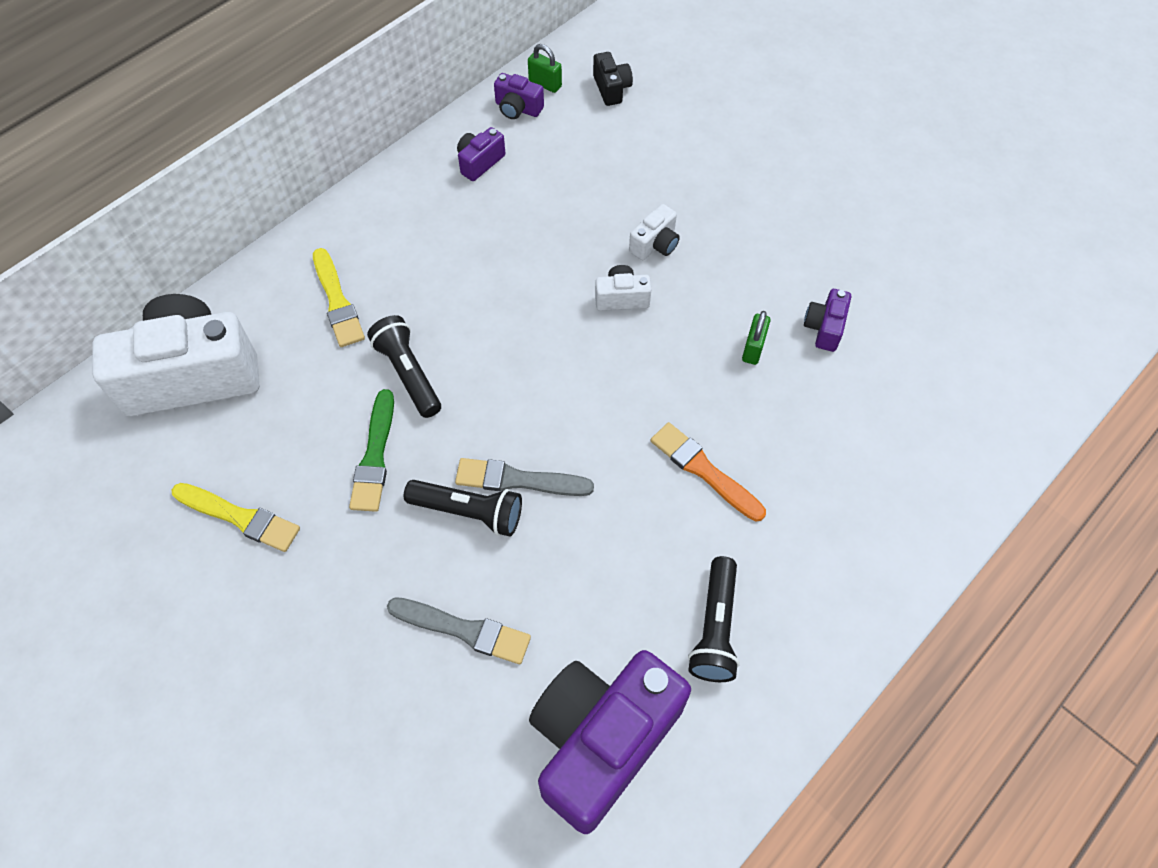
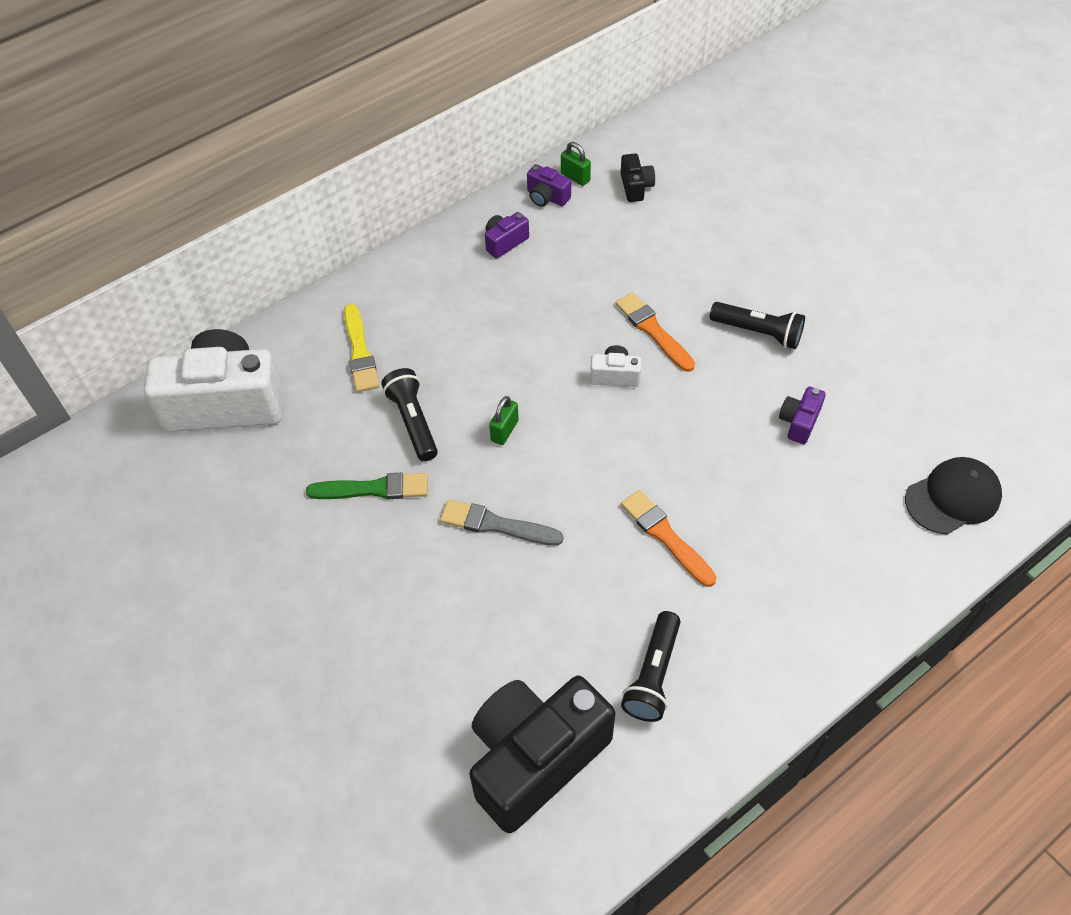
camera: 10 degrees right, 5 degrees down
yellow brush [172,483,300,552] -> none
green brush [349,389,394,512] -> green brush turned 105 degrees counterclockwise [306,473,428,499]
grey brush [387,597,531,664] -> none
black flashlight [404,480,522,536] -> black flashlight moved to [710,302,805,349]
purple camera [529,650,691,834] -> black camera [470,676,616,833]
white camera [629,204,680,260] -> orange brush [616,292,695,372]
green padlock [742,311,771,365] -> green padlock moved to [489,396,519,445]
none -> black cap [905,457,1002,534]

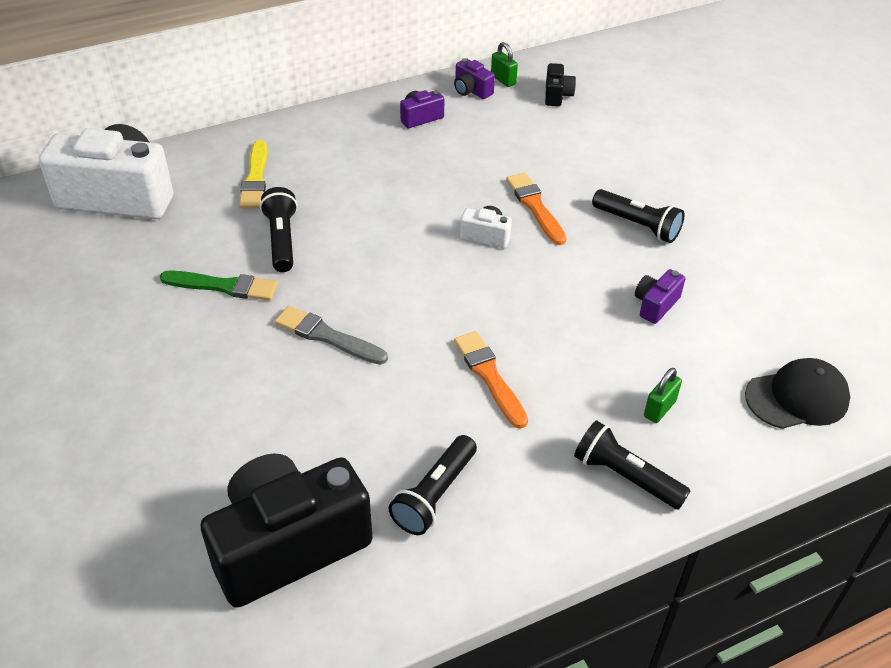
camera: 10 degrees right, 10 degrees down
green padlock [489,396,519,445] -> green padlock moved to [644,368,682,423]
none -> black flashlight [574,420,690,509]

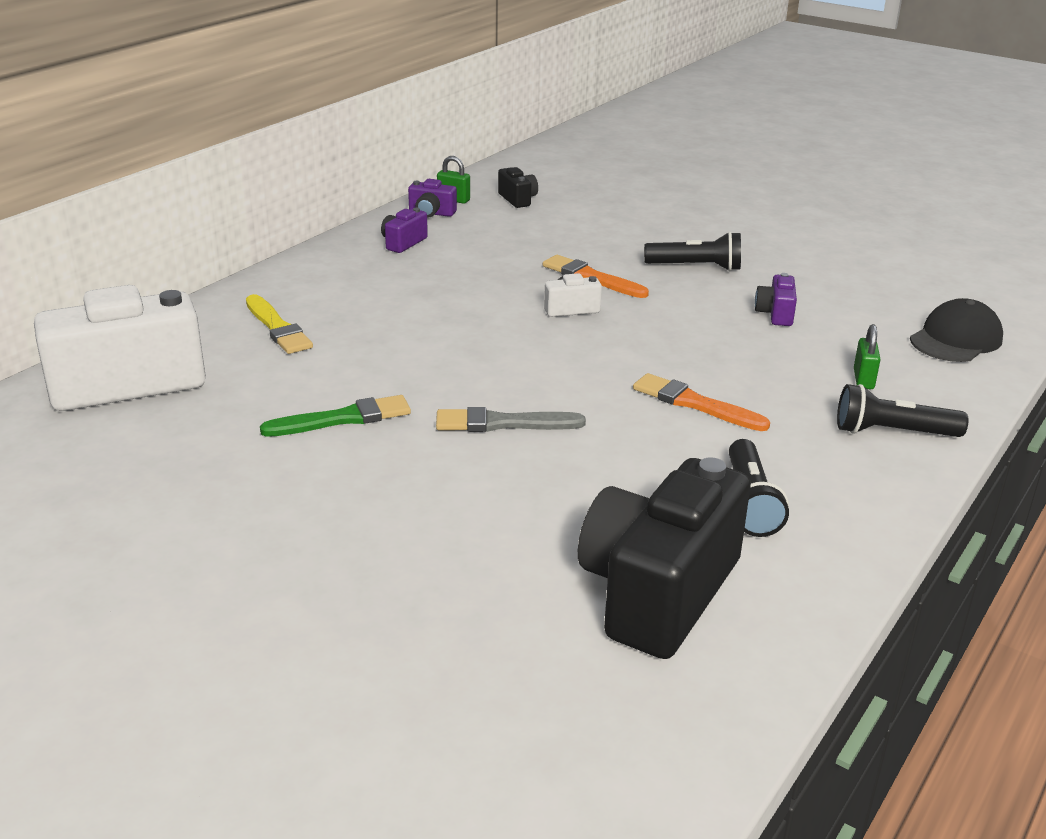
camera: 30 degrees left, 15 degrees down
black flashlight [260,187,298,272] -> none

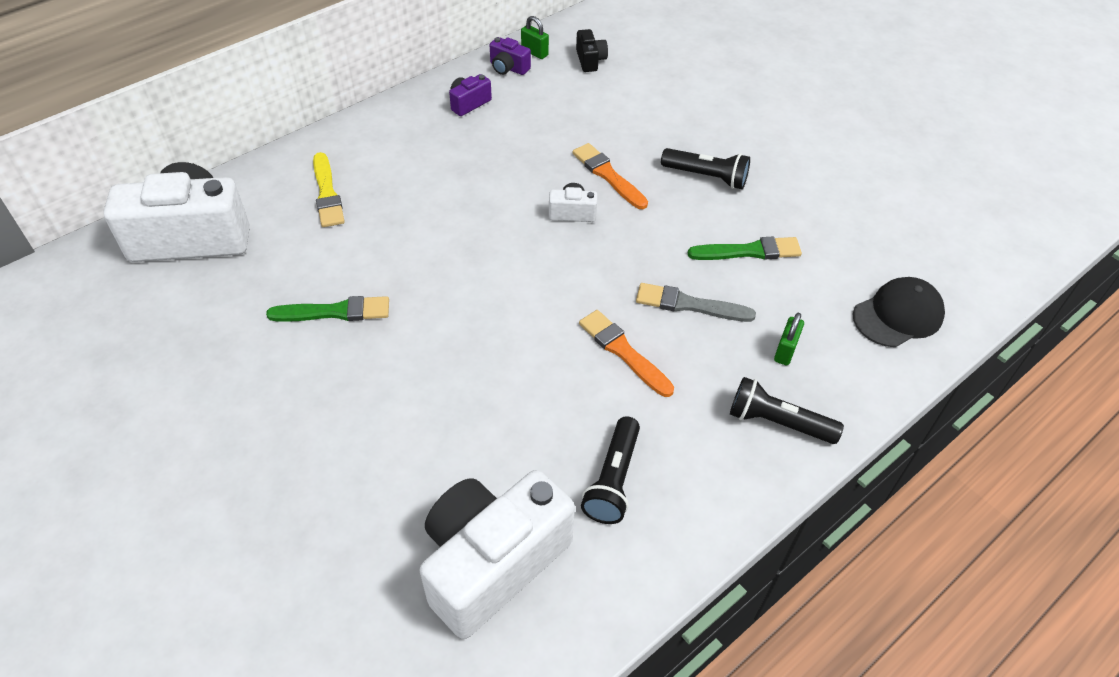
camera: 15 degrees right, 20 degrees up
grey brush [436,407,586,432] -> grey brush moved to [636,283,756,322]
black camera [578,457,751,659] -> white camera [420,470,575,639]
purple camera [755,273,797,326] -> green brush [688,237,802,260]

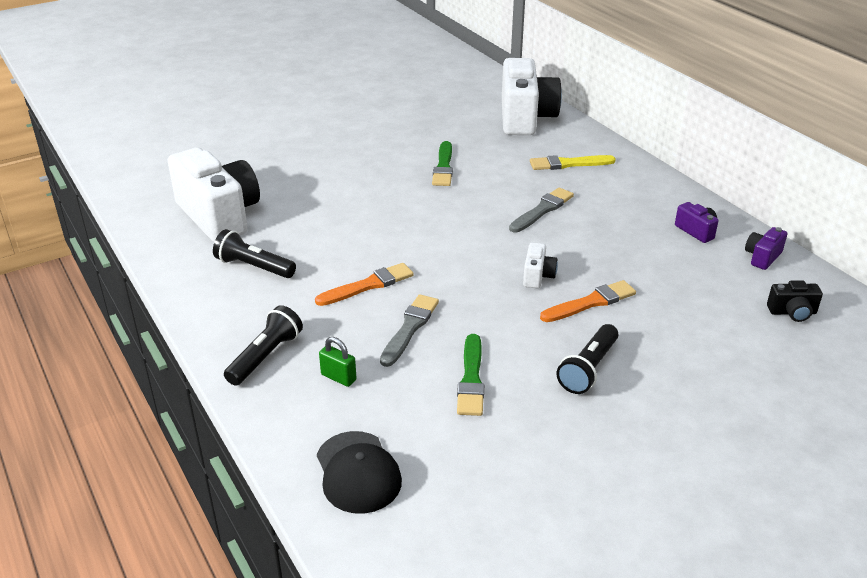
camera: 100 degrees right, 15 degrees down
green padlock [521,16,549,59] -> none
none -> grey brush [509,187,574,233]

